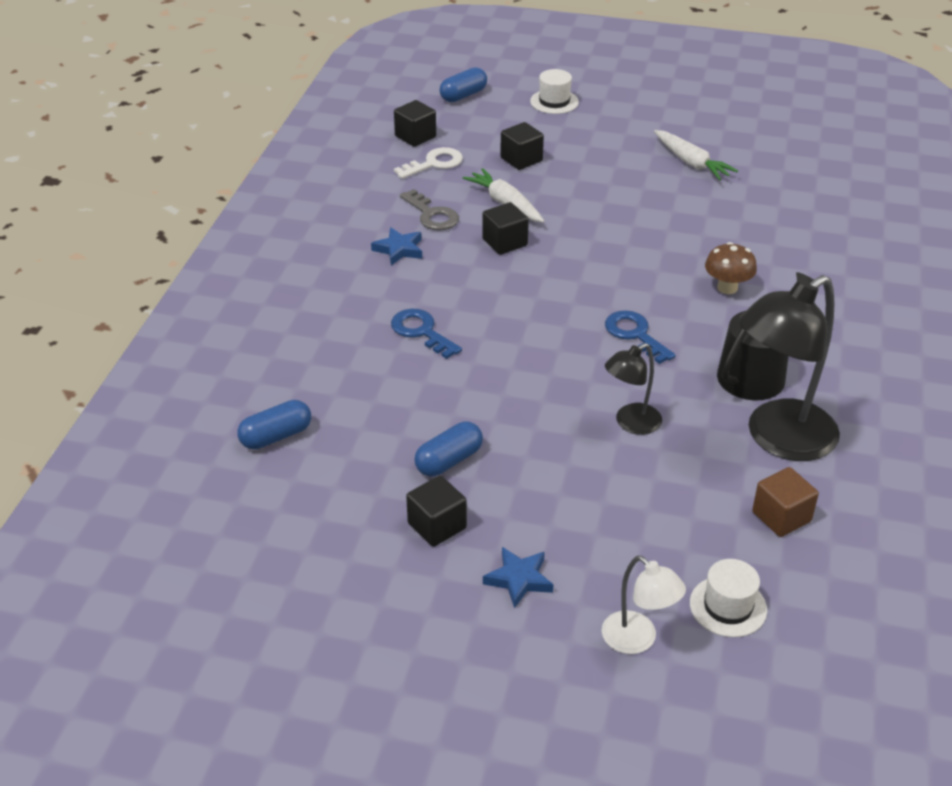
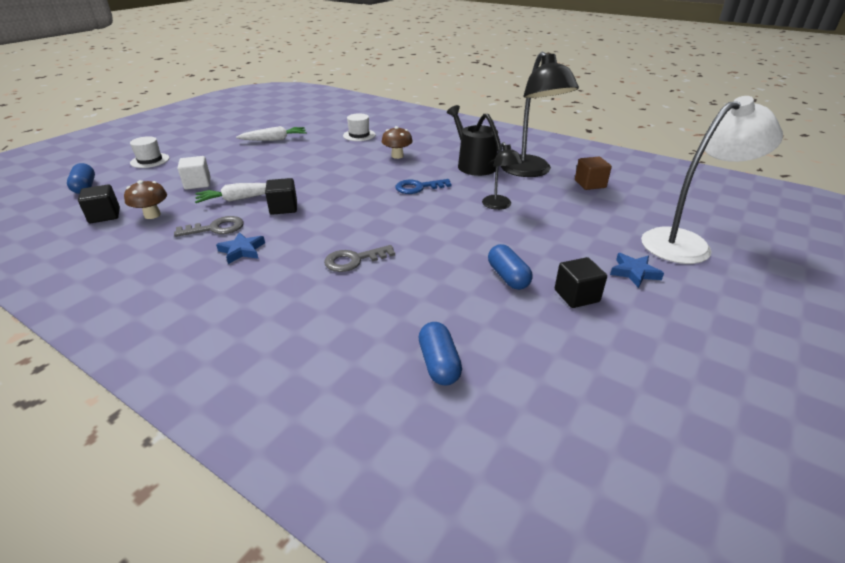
camera: 70 degrees left, 5 degrees down
blue key [391,309,462,359] -> grey key [324,245,395,272]
white key [394,147,463,179] -> brown mushroom [124,180,167,219]
black cube [500,122,544,170] -> white cube [178,156,211,190]
white lamp [602,556,686,654] -> white lamp [641,96,783,264], size x1.93
white hat [690,559,767,637] -> white hat moved to [343,113,376,141]

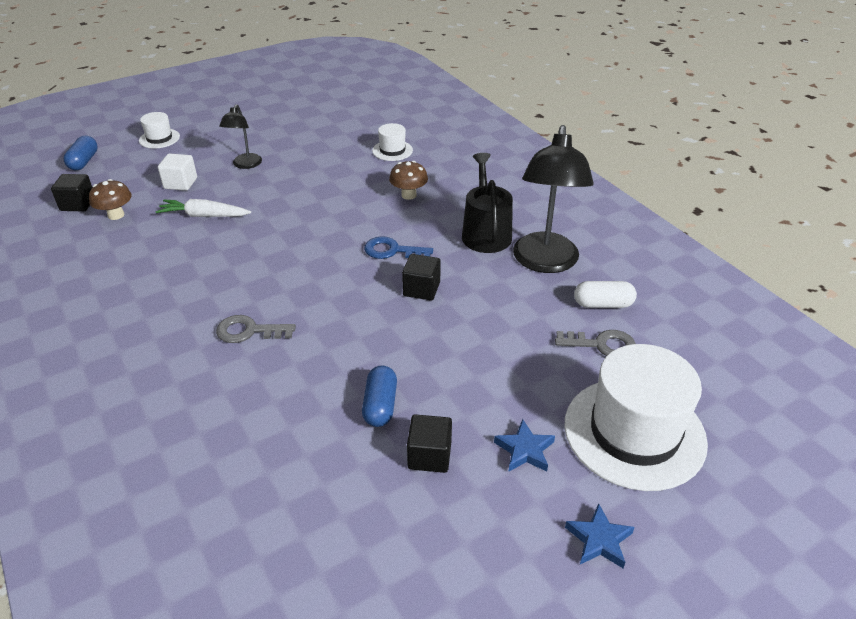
camera: 25 degrees right, 5 degrees up
grey key [174,216,244,237] -> grey key moved to [555,330,636,356]
blue star [216,232,265,264] -> blue star moved to [565,503,635,568]
white carrot [236,126,307,141] -> none
black cube [265,178,297,215] -> black cube moved to [402,254,441,300]
blue capsule [419,322,462,385] -> none
black lamp [482,142,523,210] -> black lamp moved to [219,104,262,169]
brown cube [575,157,612,190] -> white capsule [574,281,637,308]
white lamp [641,96,783,264] -> white hat [564,344,708,491]

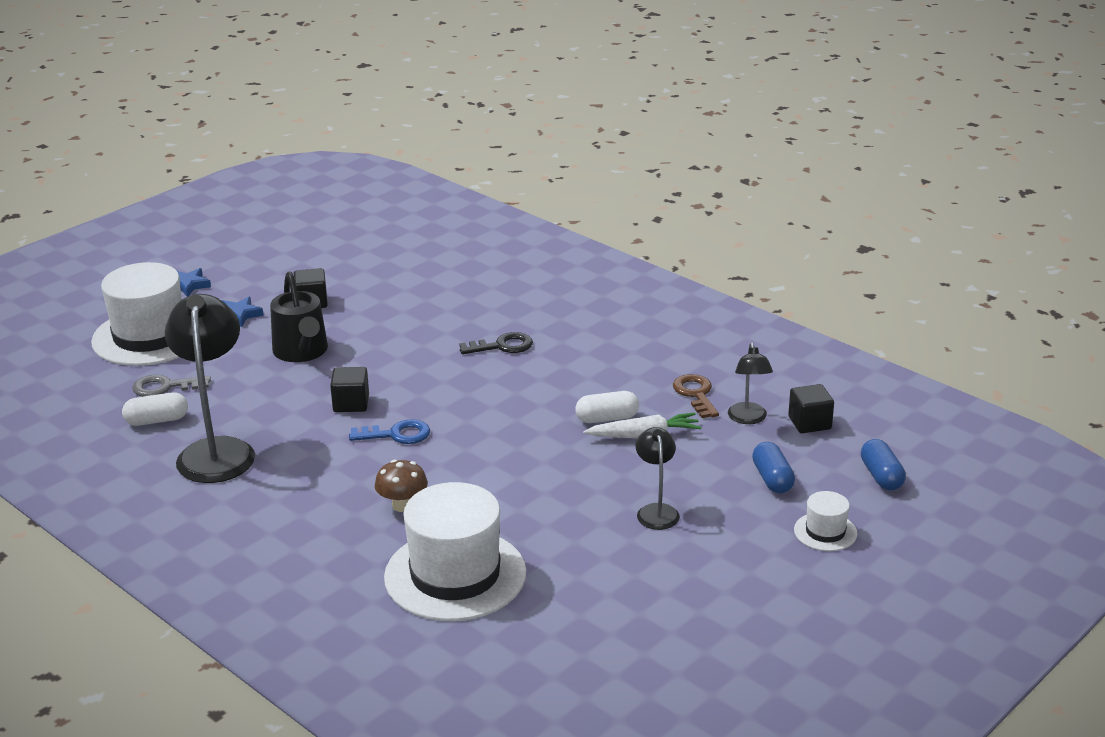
camera: 165 degrees right, 10 degrees down
brown mushroom [89,179,131,220] -> black lamp [728,342,773,424]
white cube [158,153,197,191] -> none
grey key [216,315,296,343] -> black key [459,332,533,354]
blue capsule [362,366,397,427] -> blue capsule moved to [752,442,795,493]
white hat [372,123,413,161] -> white hat [384,482,526,621], size x2.19
black watering can [462,153,513,253] -> black watering can moved to [270,271,328,362]
none -> white capsule [575,391,639,423]
none -> brown key [673,374,719,418]

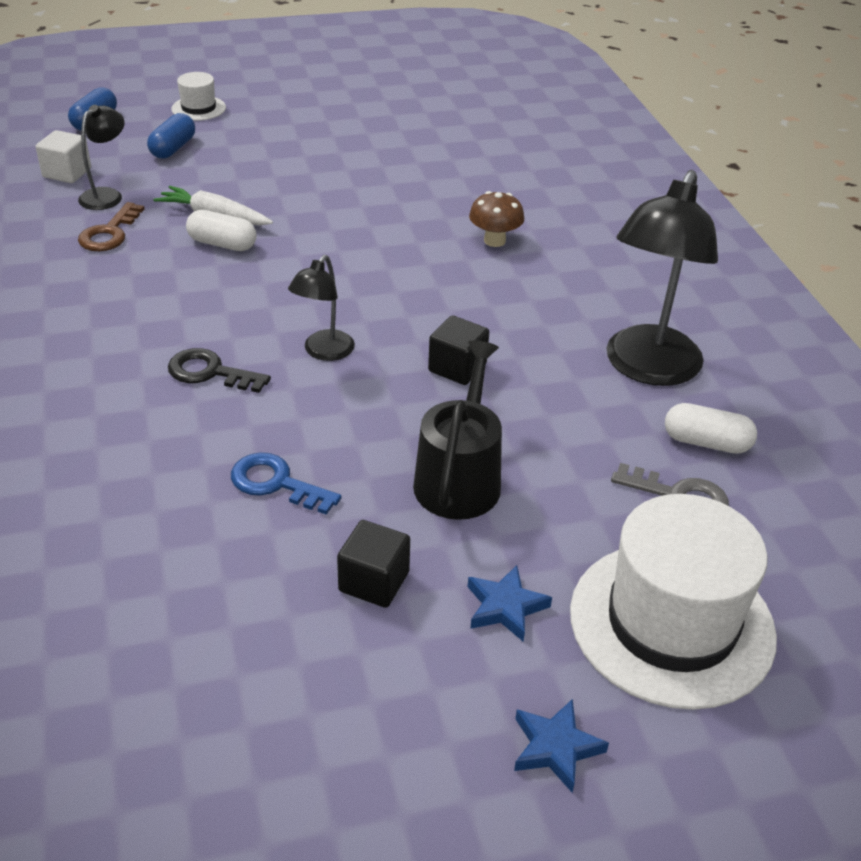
camera: 150 degrees left, 10 degrees up
blue key [349,419,430,444] -> blue key moved to [231,452,342,515]
white hat [384,482,526,621] -> none
black lamp [636,427,680,530] -> black lamp moved to [288,255,355,361]
black cube [788,384,834,433] -> white cube [36,130,91,183]

